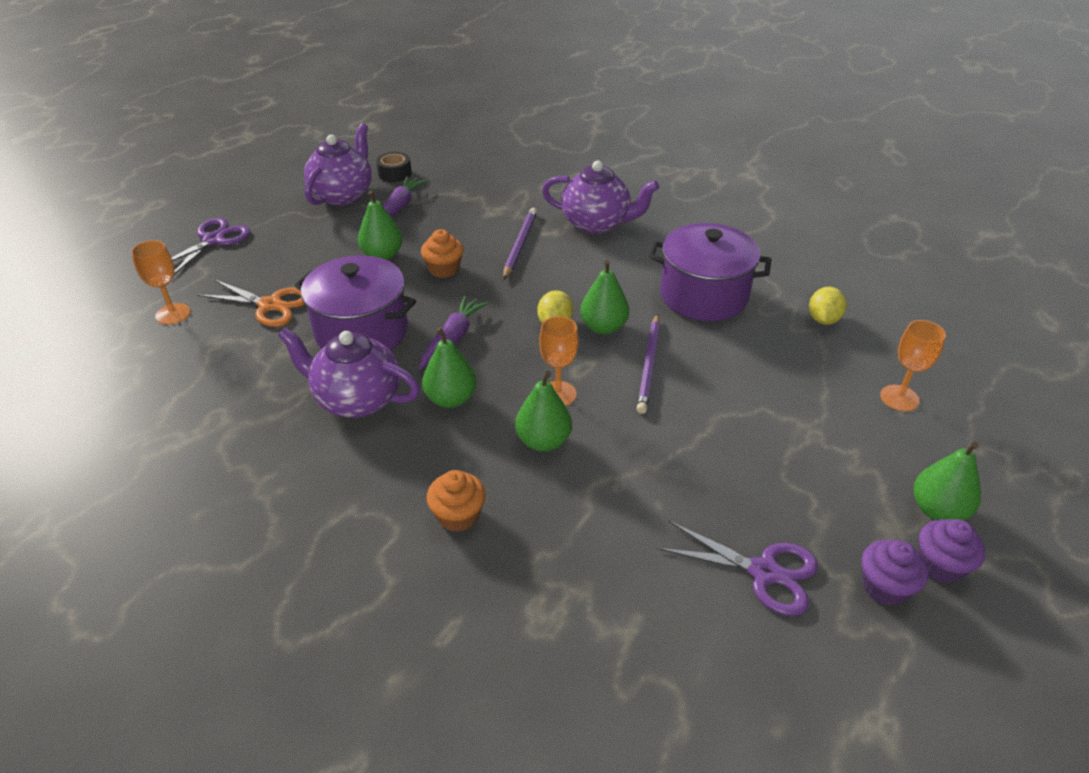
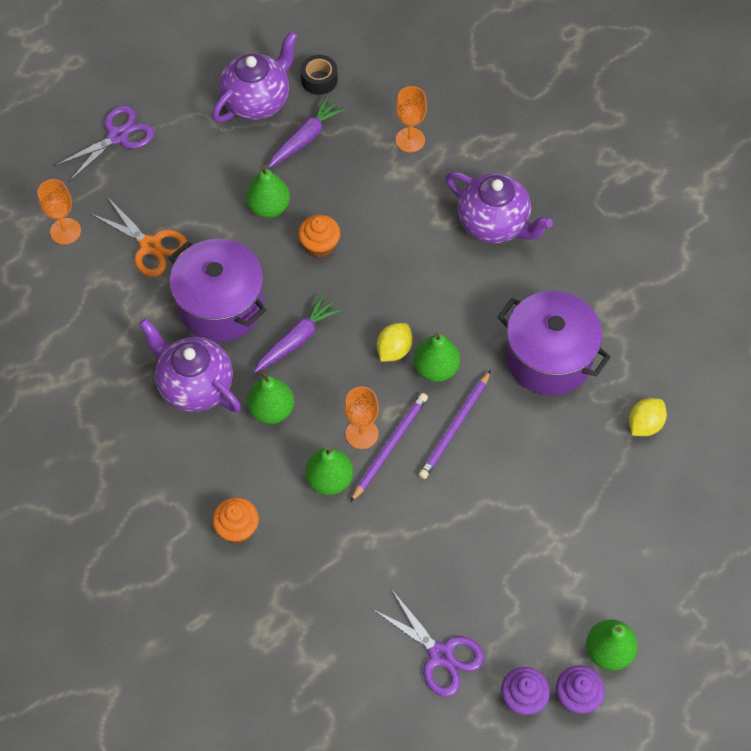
camera: 20 degrees right, 20 degrees up
purple pencil [503,208,537,280] -> purple pencil moved to [350,393,428,503]
orange goblet [880,320,946,411] -> orange goblet moved to [395,86,427,152]

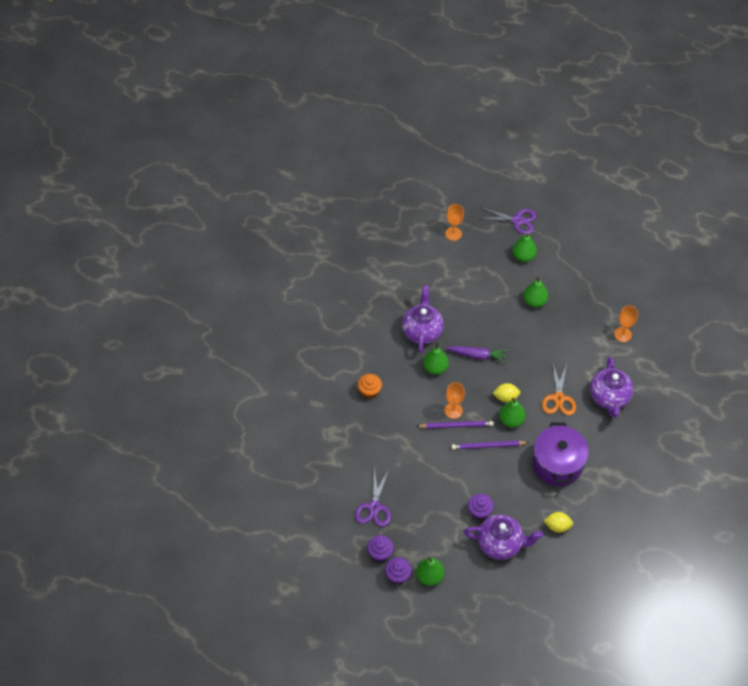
camera: 55 degrees right, 5 degrees down
orange scissors [90,198,188,277] -> orange scissors moved to [542,363,576,415]
purple pot [169,239,267,342] -> none
purple teapot [212,31,298,122] -> purple teapot moved to [464,514,543,560]
purple carrot [268,97,345,168] -> none
orange cupcake [298,215,340,258] -> none
black tape [301,55,338,95] -> none
green pear [305,447,353,495] -> green pear moved to [513,233,537,262]
none -> purple cupcake [468,494,494,520]

